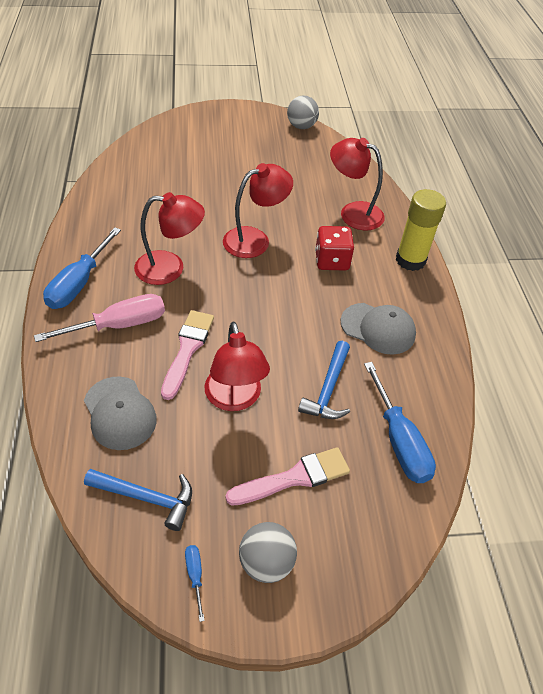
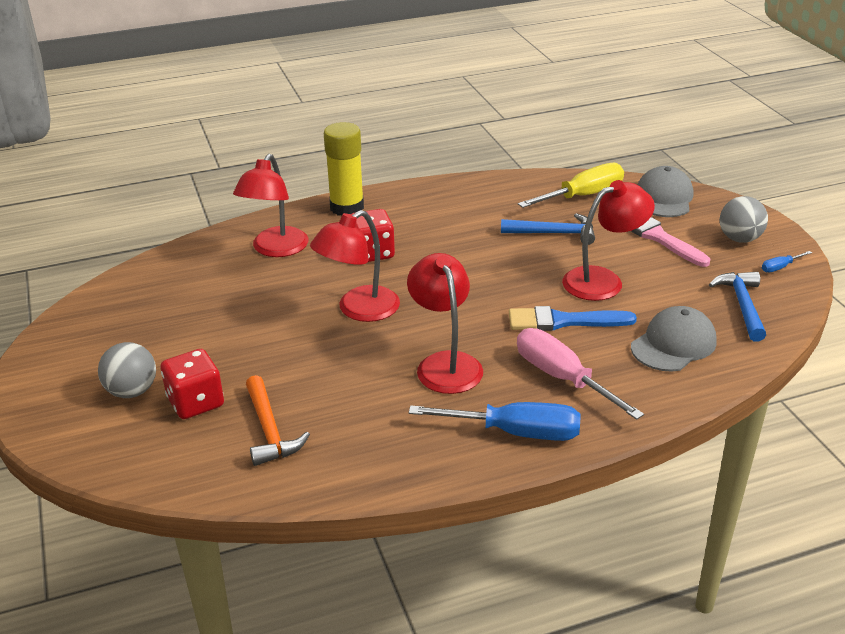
camera: 100 degrees left, 15 degrees down
pink brush [161,310,214,400] -> blue brush [509,306,637,331]
red lamp [223,163,293,258] -> red lamp turned 90 degrees counterclockwise [310,210,400,322]
grey ball [287,95,319,129] -> grey ball moved to [98,342,156,398]
grey cap [341,303,416,355] -> grey cap moved to [638,166,693,217]
blue screwdriver [364,362,436,483] -> yellow screwdriver [518,163,624,208]
none -> red dice [160,349,224,419]
none -> orange hammer [246,375,310,466]

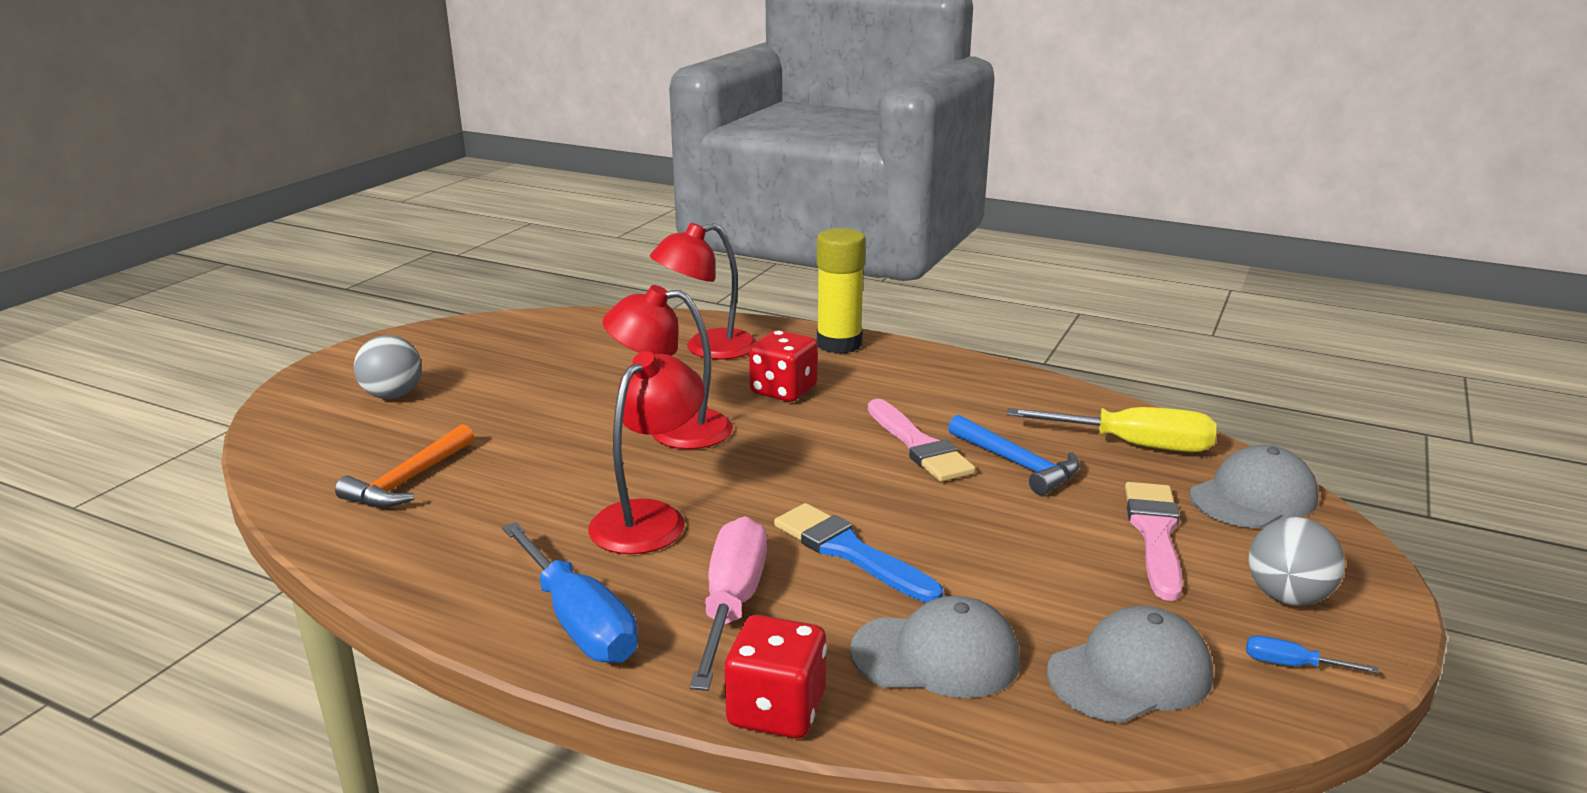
camera: 45 degrees right, 10 degrees down
red dice [160,349,224,419] -> red dice moved to [724,615,827,738]
red lamp [562,180,655,301] -> none
blue hammer [709,272,766,342] -> grey cap [1047,606,1213,723]
none -> pink brush [868,399,976,482]

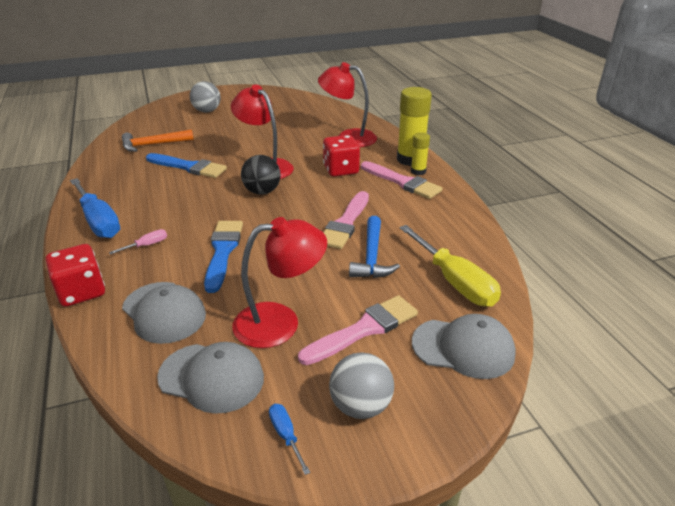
camera: 45 degrees right, 10 degrees up
blue screwdriver [502,522,638,663] -> blue screwdriver turned 45 degrees counterclockwise [70,178,120,238]
red lamp [588,351,705,554] -> red lamp moved to [232,217,327,348]
pink screwdriver [690,516,767,691] -> pink screwdriver [109,229,167,255], size x0.44
none -> blue brush [146,153,227,178]
none -> black ball [241,155,281,195]
none -> pink brush [361,161,442,199]
none -> yellow glue stick [411,132,430,175]

